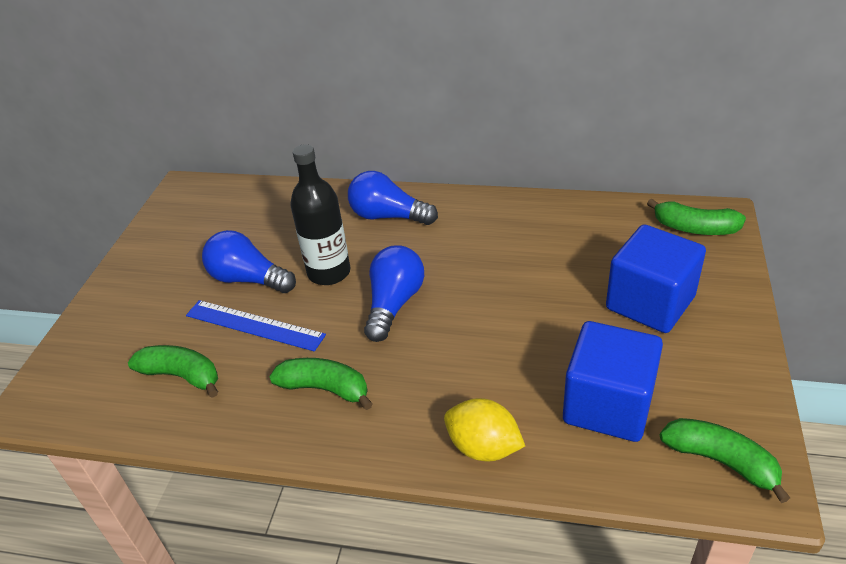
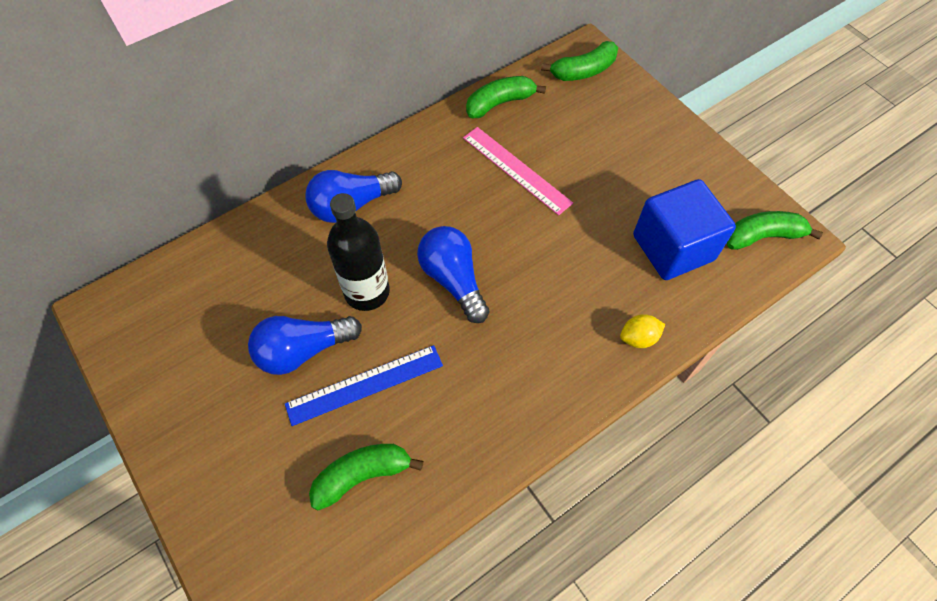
camera: 50 degrees left, 20 degrees up
green banana [269,358,373,410] -> green banana moved to [466,76,546,118]
yellow lemon [444,398,525,461] -> yellow lemon [620,314,665,348], size x0.66
blue cube [606,224,706,333] -> none
none -> pink ruler [463,127,573,215]

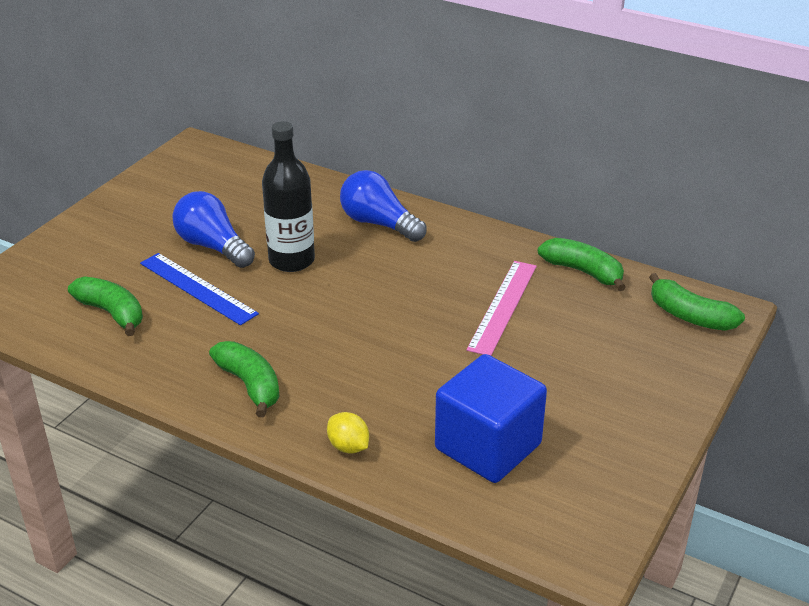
camera: 65 degrees right, 25 degrees down
blue light bulb [417,226,489,323] -> none
green banana [727,211,823,250] -> green banana moved to [209,341,280,417]

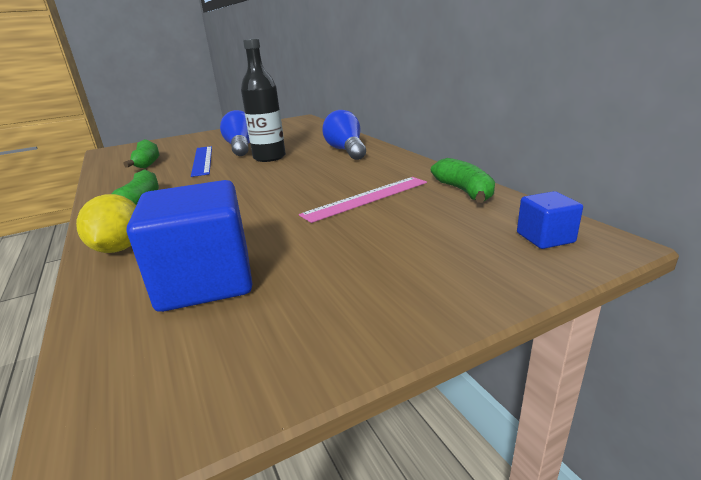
camera: 35 degrees right, 10 degrees down
yellow lemon [327,412,369,454] -> yellow lemon [76,194,136,253], size x1.52
green banana [649,273,745,331] -> blue cube [517,191,583,249]

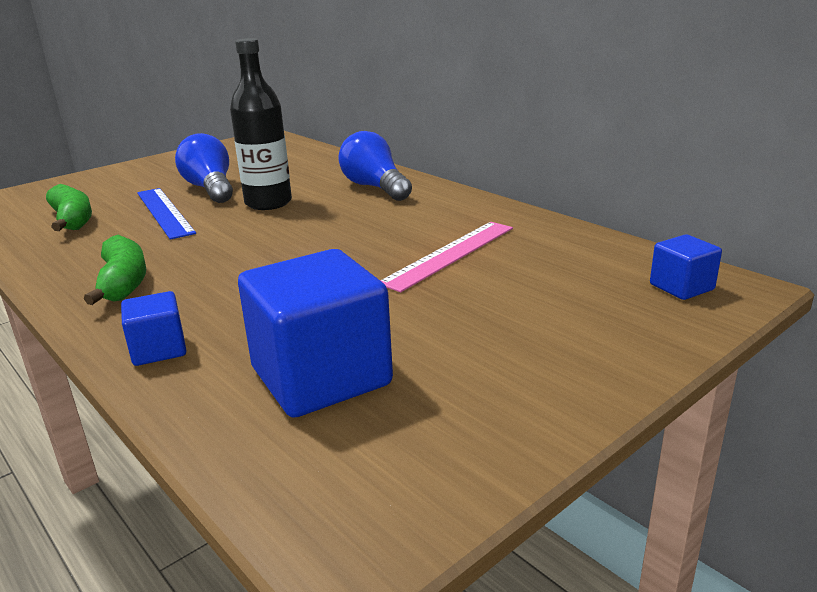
camera: 15 degrees left, 0 degrees up
yellow lemon [76,194,136,253] -> blue cube [121,291,186,366]
green banana [431,158,495,203] -> none

